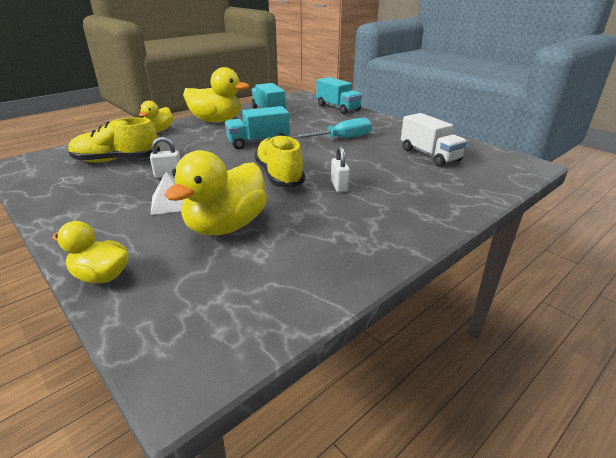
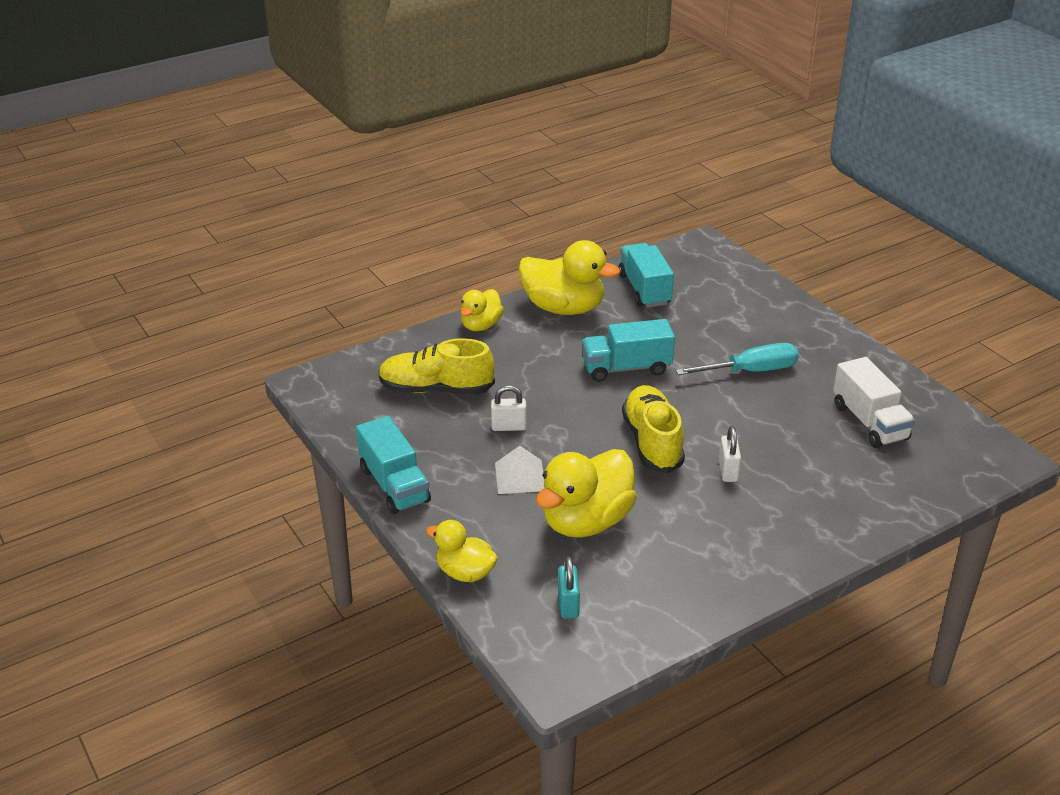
camera: 10 degrees right, 5 degrees up
turquoise truck [316,77,362,114] -> turquoise truck moved to [356,416,431,514]
none -> turquoise padlock [558,556,580,618]

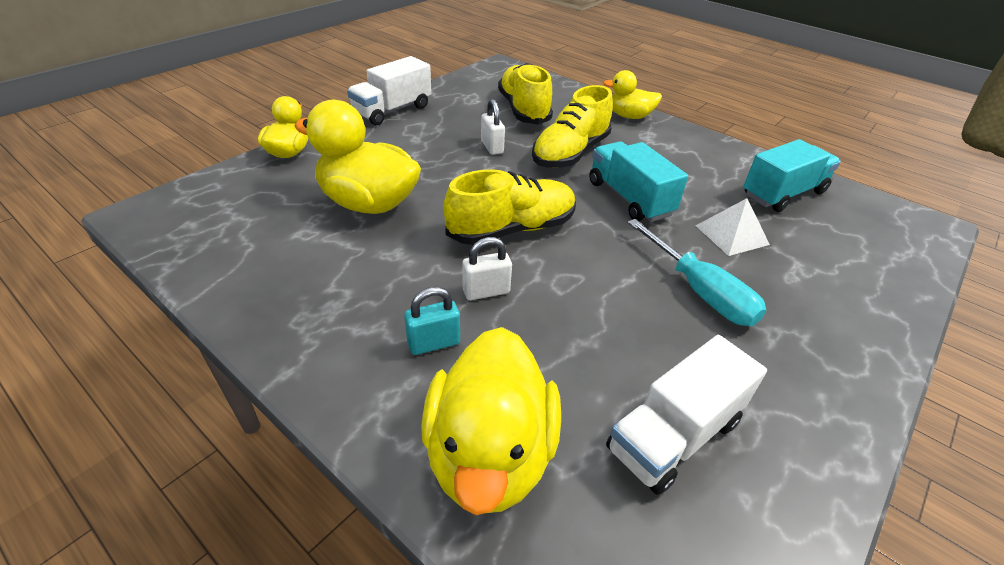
camera: 70 degrees right, 5 degrees up
turquoise truck [356,416,431,514] -> white truck [347,56,432,125]
white pyramid [495,446,545,494] -> white pyramid moved to [695,198,770,256]
yellow duck [518,240,620,315] -> yellow duck moved to [421,327,561,515]
turquoise padlock [558,556,580,618] -> turquoise padlock moved to [404,287,460,355]
none -> yellow shoe [532,85,613,168]

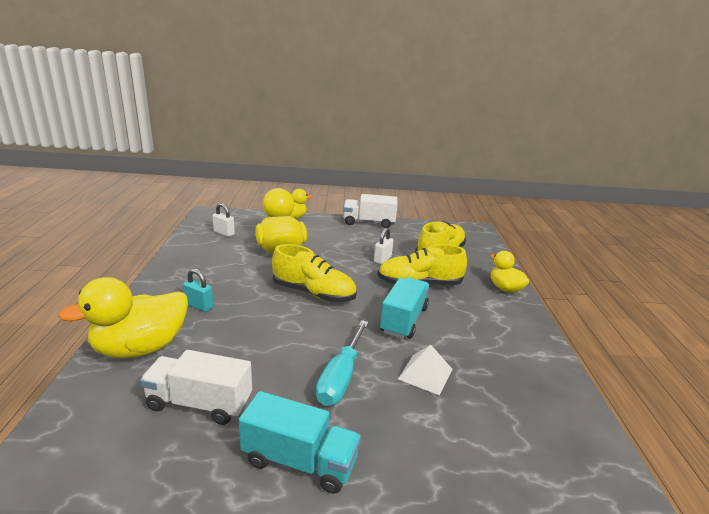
camera: 50 degrees right, 15 degrees down
white padlock [462,237,512,300] -> white padlock moved to [213,203,235,237]
turquoise truck [743,139,841,212] -> turquoise truck moved to [239,391,361,494]

